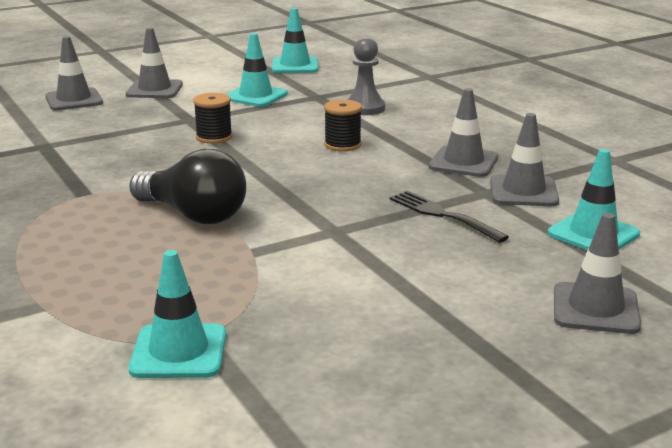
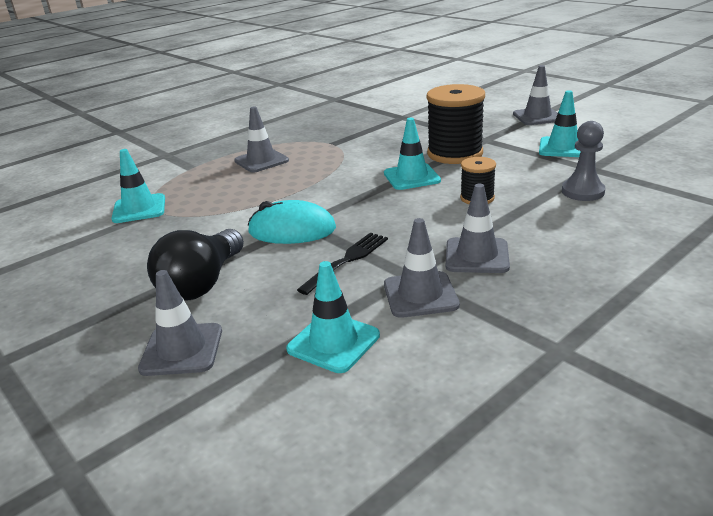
camera: 80 degrees right, 5 degrees up
grey traffic cone [45,36,103,111] -> grey traffic cone moved to [234,106,289,173]
black light bulb [129,149,246,224] -> black light bulb moved to [147,229,244,301]
black spool [193,93,232,144] -> black spool [427,84,485,164], size x1.91
turquoise traffic cone [272,8,318,73] -> turquoise traffic cone moved to [384,118,441,190]
none -> turquoise mouse [248,200,336,244]

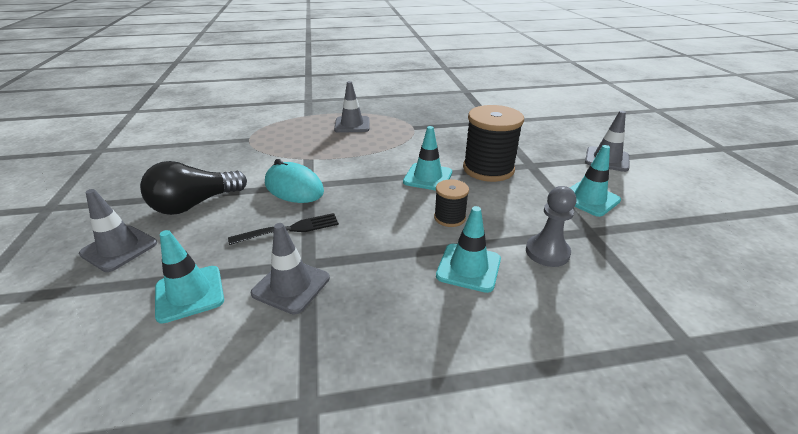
camera: 30 degrees right, 5 degrees up
turquoise traffic cone [111,149,165,223] -> turquoise traffic cone moved to [436,206,501,293]
grey traffic cone [446,184,510,273] -> none

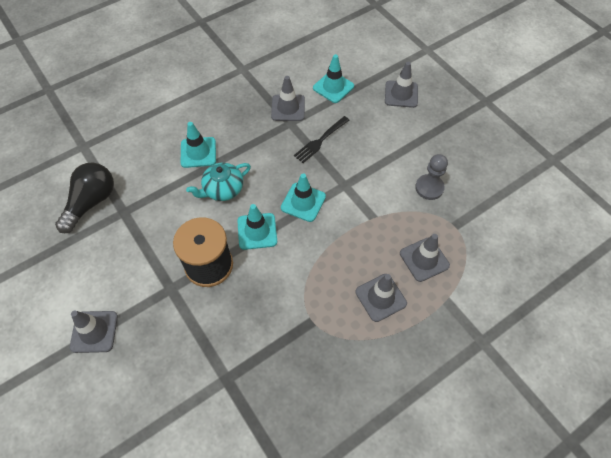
camera: 155 degrees right, 25 degrees up
black light bulb [140,161,247,215] -> black light bulb moved to [55,162,114,233]
turquoise mouse [265,159,324,203] -> none
black spool [434,179,469,227] -> turquoise teapot [186,163,251,201]
grey pawn [526,186,576,267] -> grey pawn moved to [415,154,448,200]
turquoise traffic cone [570,145,621,217] -> turquoise traffic cone moved to [281,173,326,222]
none -> grey traffic cone [400,234,450,282]

